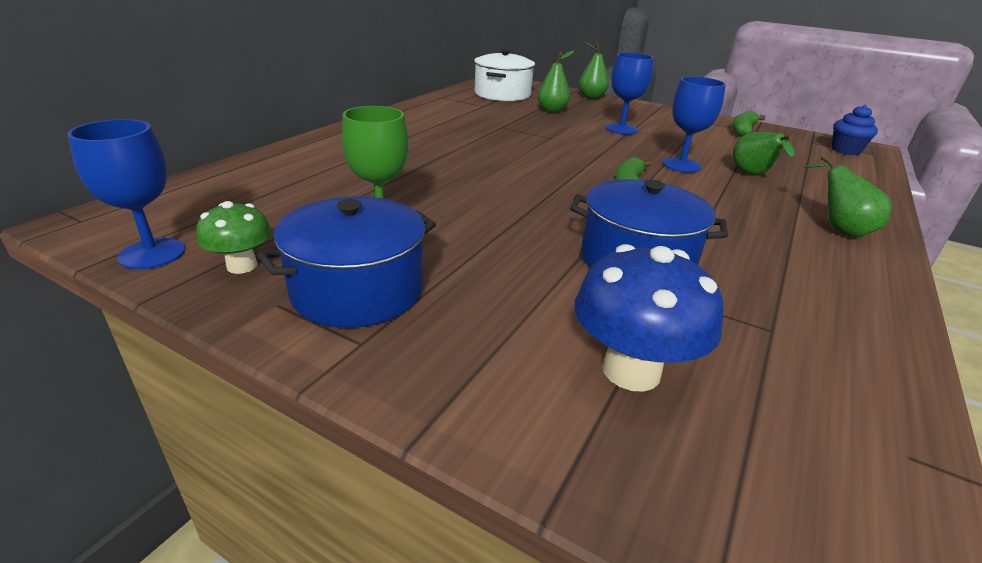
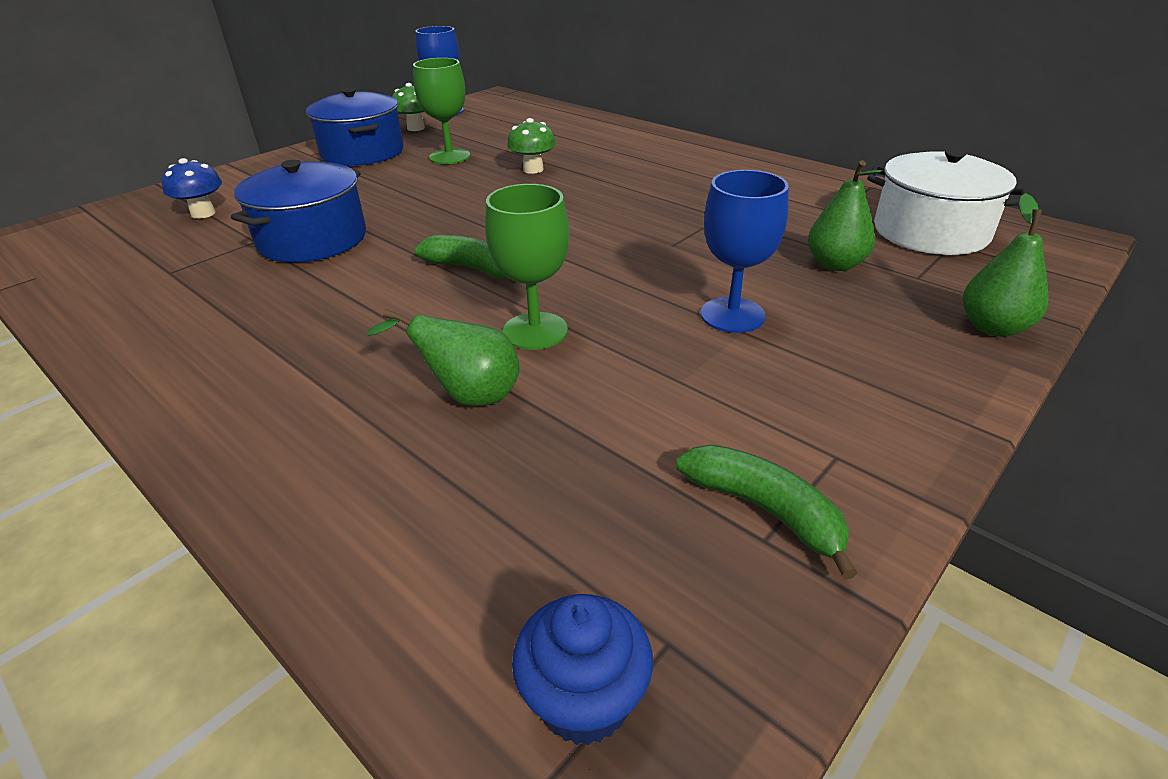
camera: 105 degrees right, 5 degrees up
blue mushroom [574,244,723,392] -> blue mushroom [162,158,222,219], size x0.61
blue goblet [662,76,726,173] -> green goblet [485,184,569,350]
green pear [804,155,892,238] -> none
none -> green mushroom [507,118,556,174]

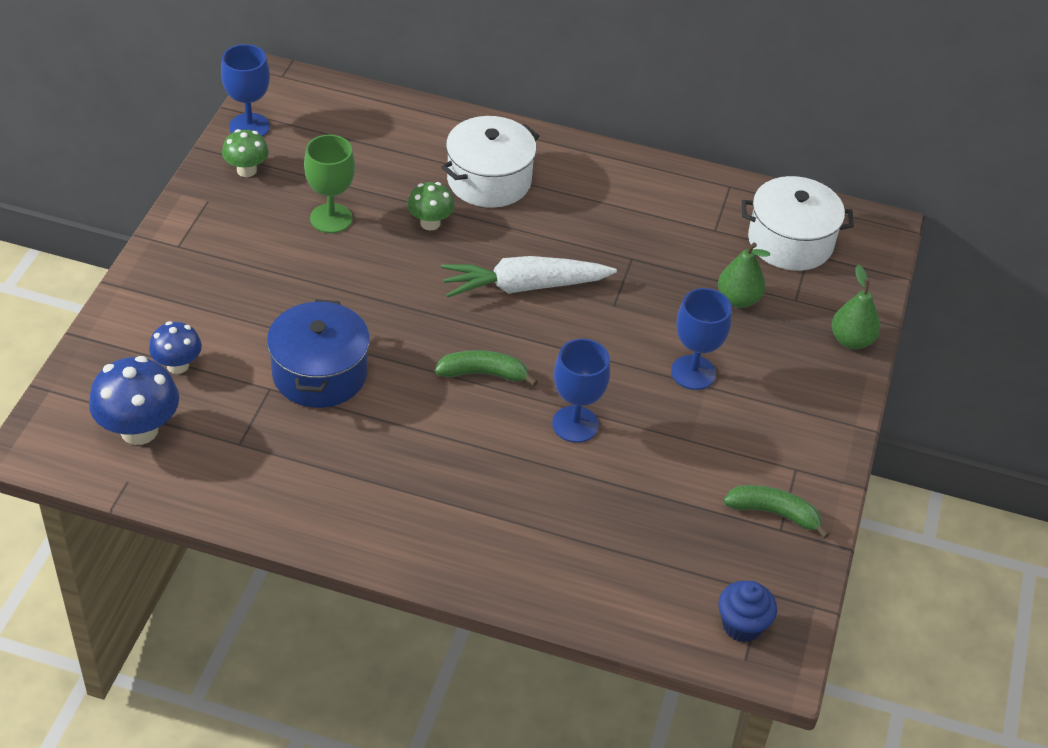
camera: 30 degrees left, 10 degrees up
blue pot [306,87,404,166] -> none
green pear [367,309,520,406] -> none
green goblet [485,184,569,350] -> blue goblet [552,339,610,443]
none -> blue mushroom [89,356,179,445]
none -> white pot [441,116,539,208]
none -> white carrot [441,256,617,298]

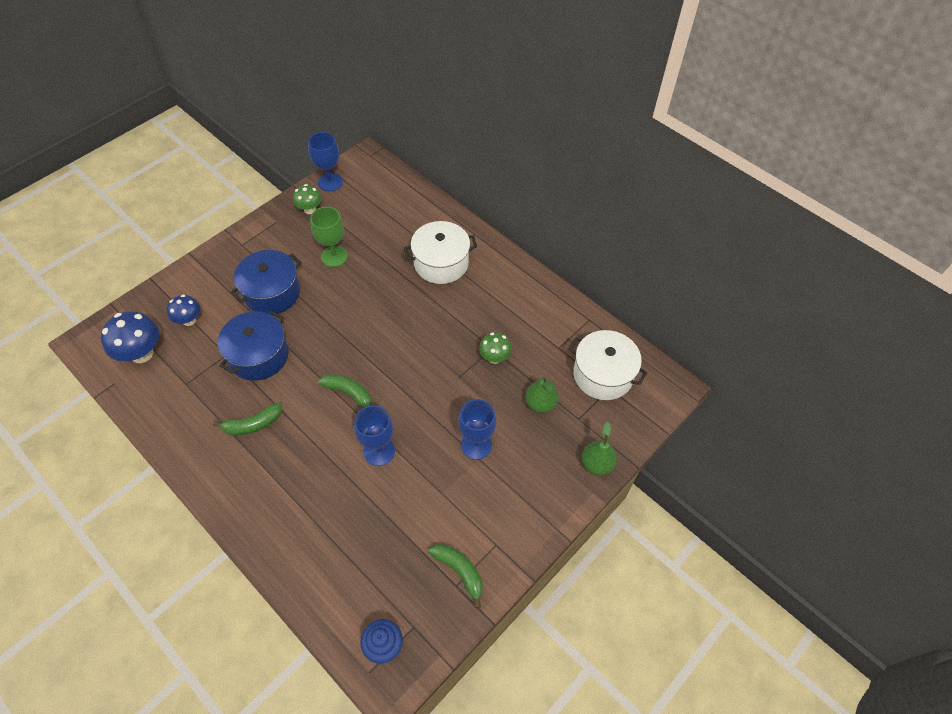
camera: 30 degrees right, 10 degrees up
green mushroom [407,182,454,231] -> green mushroom moved to [479,332,512,364]
white carrot [441,256,617,298] -> none
none -> green banana [213,402,282,435]
none -> blue pot [230,250,301,315]

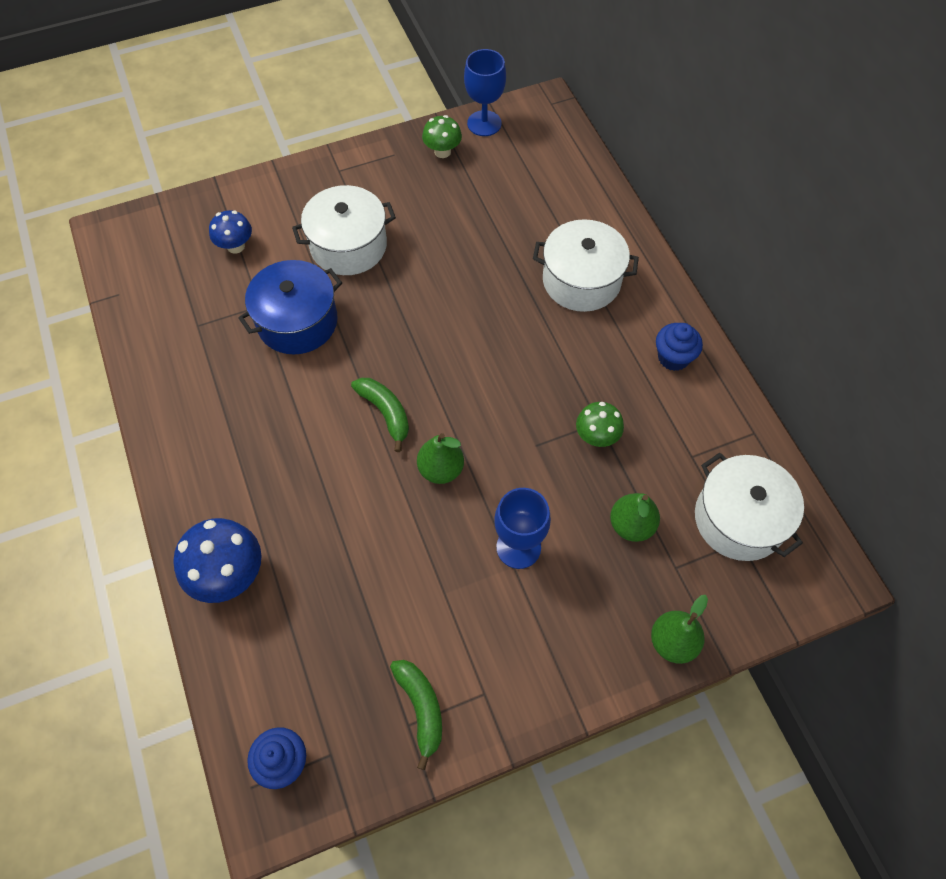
camera: 25 degrees right, 5 degrees up
blue mushroom [101,311,159,363] -> blue mushroom moved to [173,518,262,603]
green banana [213,402,282,435] -> none
blue pot [230,250,301,315] -> white pot [292,185,396,275]
green goblet [310,207,348,267] -> none
blue goblet [354,405,395,466] -> none
none -> green pear [417,433,464,484]
none -> blue cupcake [656,323,703,371]

